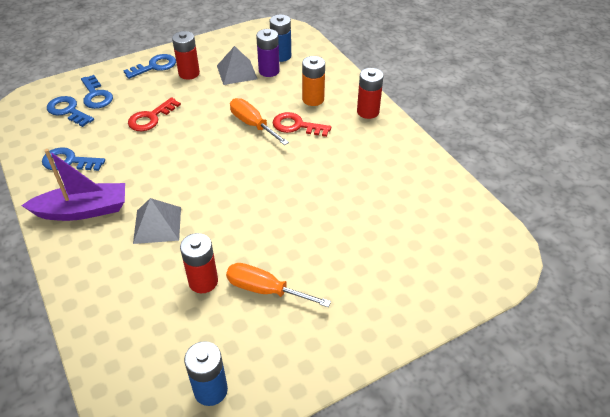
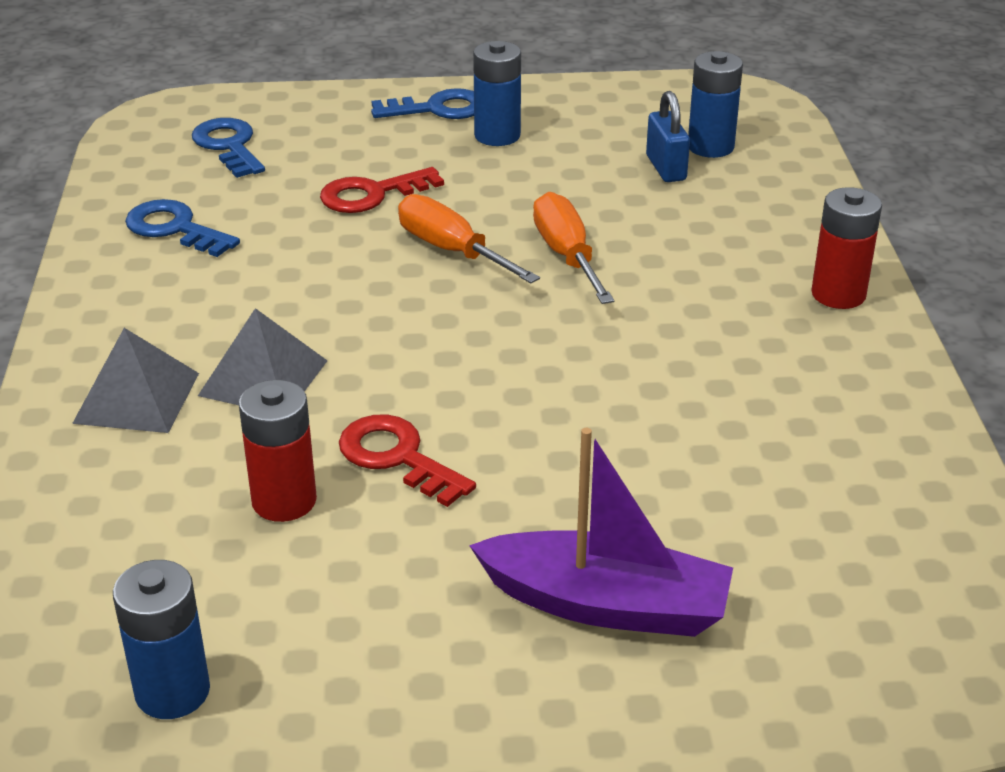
camera: 25 degrees right, 10 degrees down
purple boat [21,149,125,221] -> purple boat moved to [469,428,733,637]
blue key [81,75,113,109] -> none
red battery [172,31,200,80] -> blue battery [473,41,521,146]
grey pyramid [217,46,258,85] -> grey pyramid moved to [72,328,199,433]
orange screwdriver [226,263,331,307] -> orange screwdriver moved to [398,194,540,284]
purple battery [256,29,280,77] -> blue padlock [646,91,690,182]
red key [273,112,331,137] -> red key moved to [339,414,476,507]
orange battery [302,56,325,106] -> none

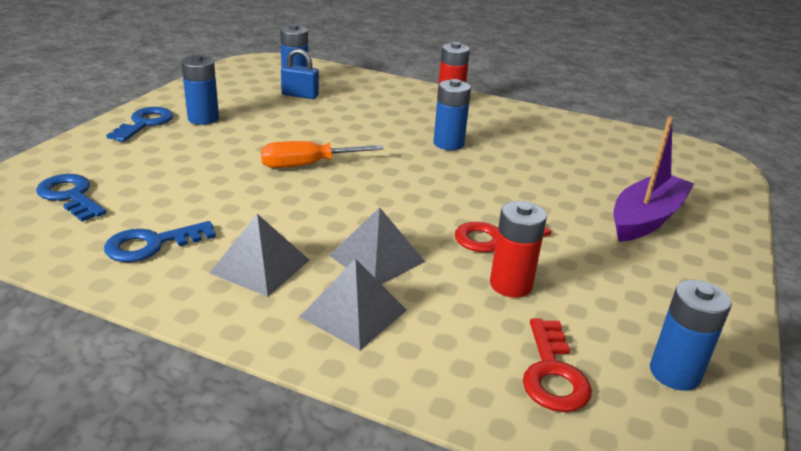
camera: 65 degrees left, 5 degrees down
blue key [192,118,265,178] -> blue key turned 45 degrees clockwise [36,174,106,222]
red key [320,167,444,213] -> red key moved to [523,319,592,412]
orange screwdriver [533,192,614,304] -> none
none -> grey pyramid [210,214,309,297]
none -> blue battery [434,79,471,150]

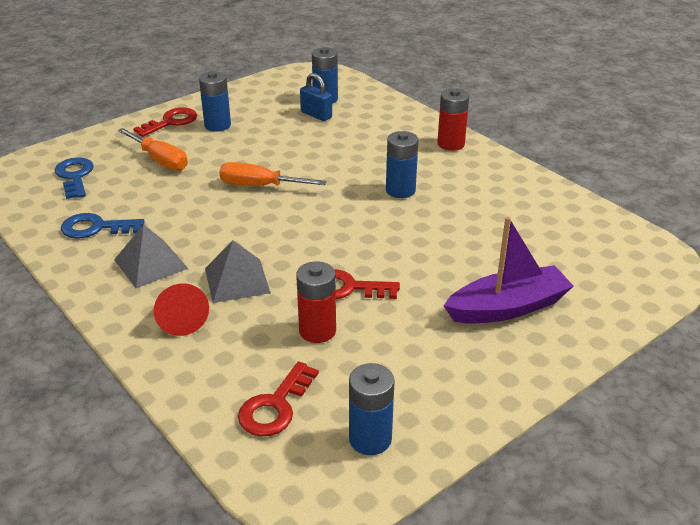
camera: 30 degrees right, 5 degrees up
blue key [106,107,173,142] -> red key [133,107,197,137]
grey pyramid [299,258,407,350] -> red cone [154,284,209,336]
none -> orange screwdriver [118,128,188,171]

